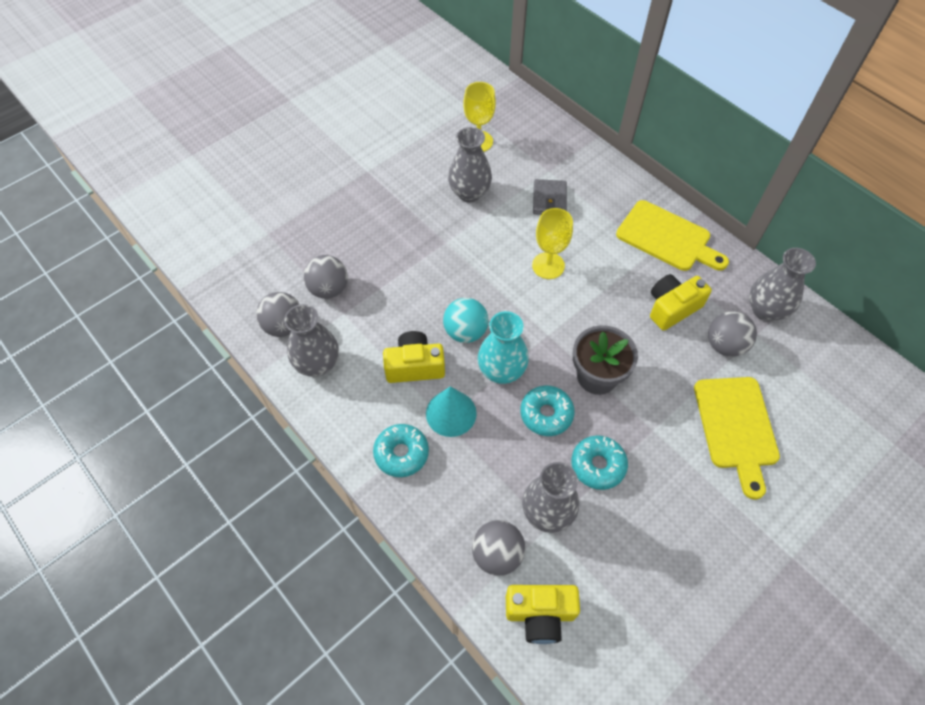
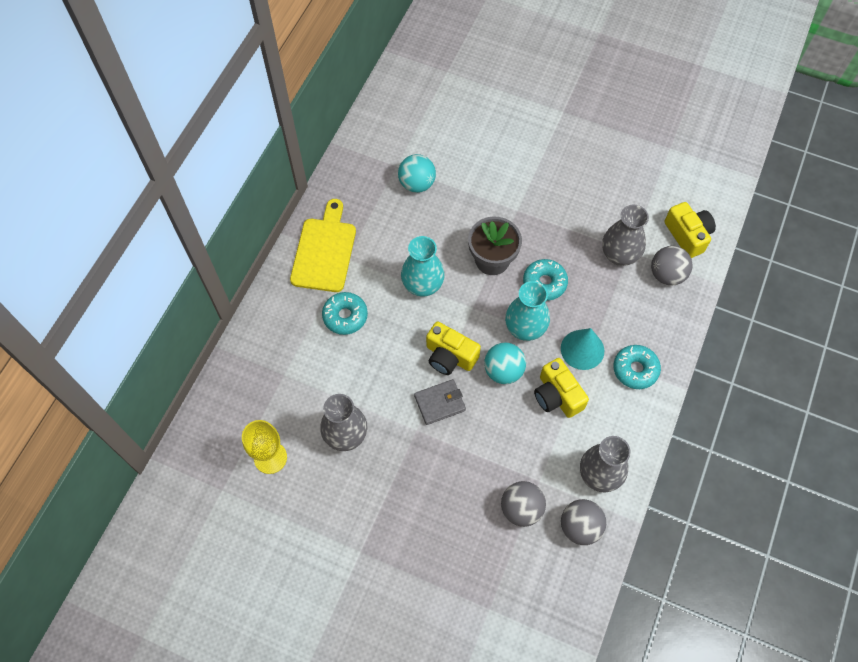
camera: 115 degrees left, 5 degrees up
yellow goblet [532,208,573,279] -> none
grey wallet [533,179,567,215] -> grey wallet moved to [414,379,466,425]
turquoise donut [571,436,628,490] -> turquoise donut moved to [322,292,368,335]
yellow camera [650,274,712,331] -> yellow camera moved to [426,321,481,375]
yellow cutting board [694,377,780,500] -> none
grey ball [708,311,757,357] -> turquoise ball [398,154,436,193]
grey vase [749,248,816,322] -> none
none -> turquoise vase [401,236,445,297]

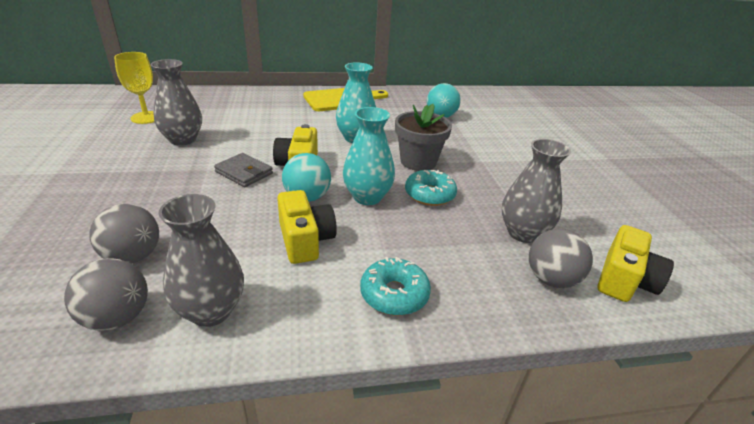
camera: 55 degrees right, 30 degrees down
turquoise donut [322,292,368,335] -> none
yellow camera [534,358,589,418] -> yellow camera turned 135 degrees clockwise [277,190,337,264]
turquoise cone [561,328,604,370] -> none

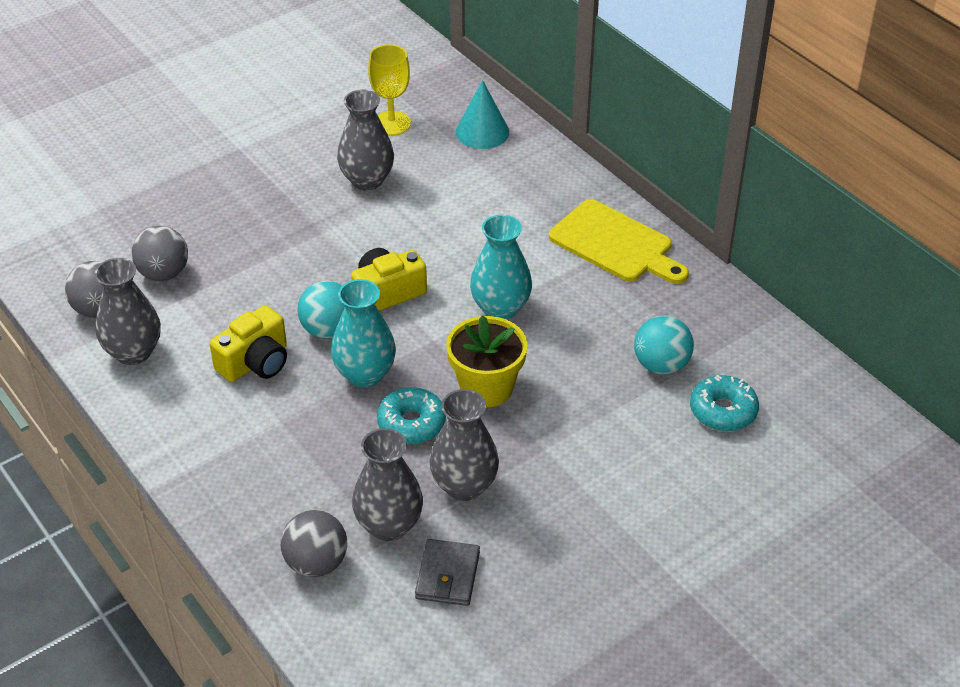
camera: 65 degrees right, 10 degrees up
grey wallet [214,153,273,187] -> grey wallet moved to [415,539,480,606]
turquoise donut [360,257,431,315] -> turquoise donut moved to [690,375,759,431]
grey flower pot [395,104,452,171] -> yellow flower pot [446,315,528,407]
yellow camera [597,225,674,302] -> none
none -> grey vase [430,389,499,501]
none -> turquoise cone [456,80,509,149]

